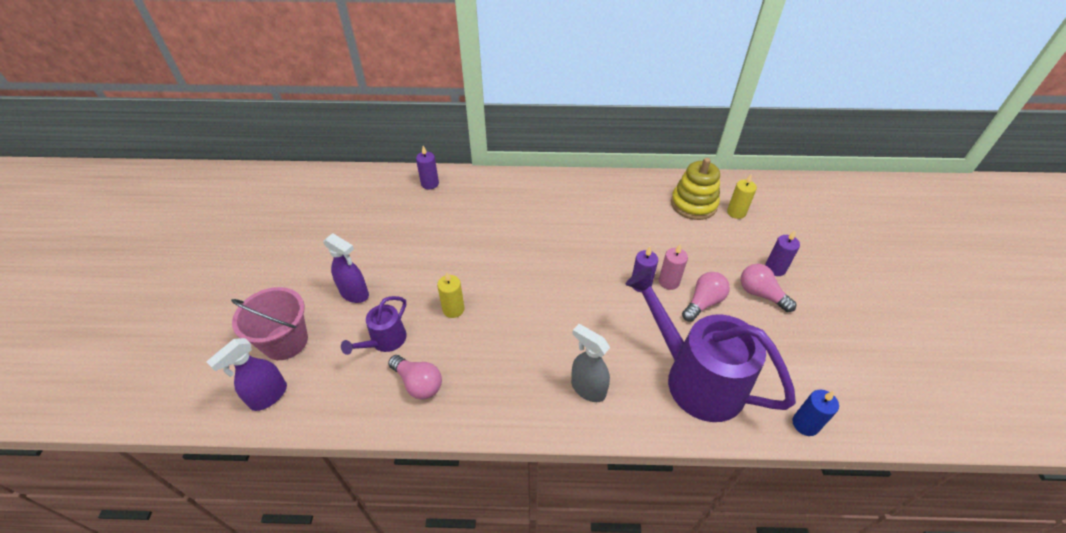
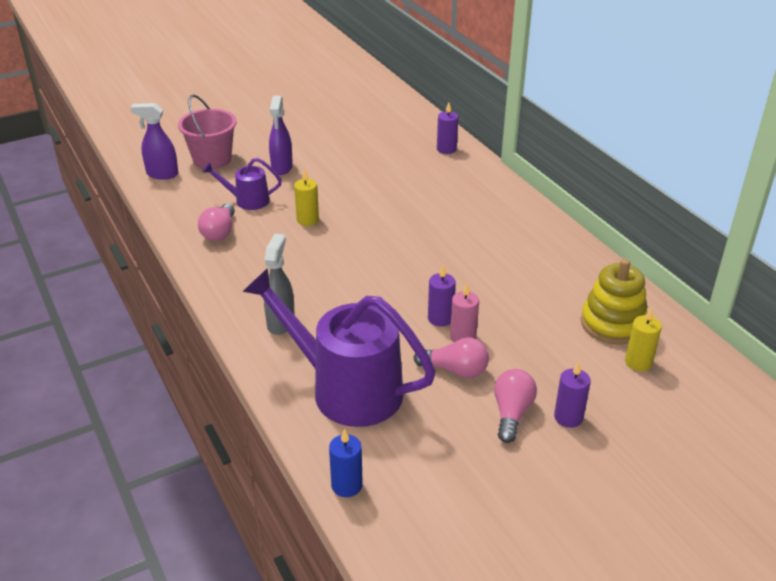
camera: 60 degrees right, 10 degrees down
purple watering can [626,268,796,422] -> purple watering can turned 75 degrees counterclockwise [242,268,436,427]

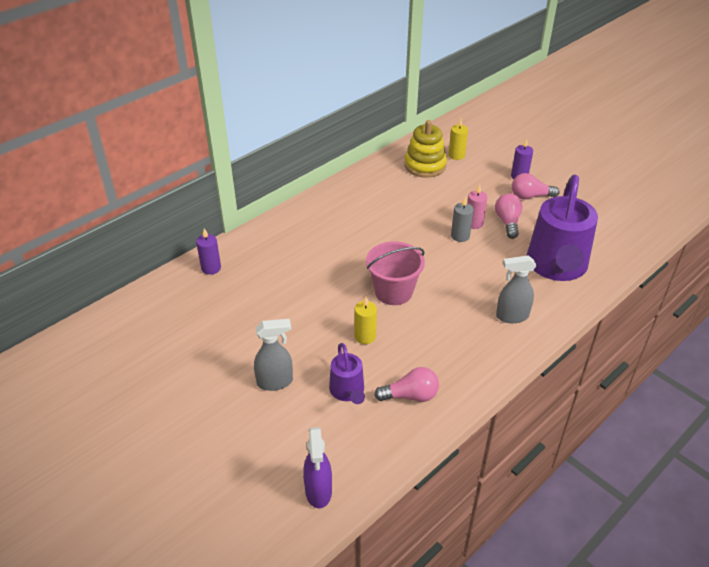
camera: 105 degrees left, 5 degrees up
pink bucket [178,94,237,169] -> pink bucket moved to [366,242,425,305]
purple spray bottle [269,96,293,175] -> grey spray bottle [254,319,293,391]
blue candle [329,429,363,497] -> none
purple candle [428,265,456,326] -> grey candle [451,196,474,242]

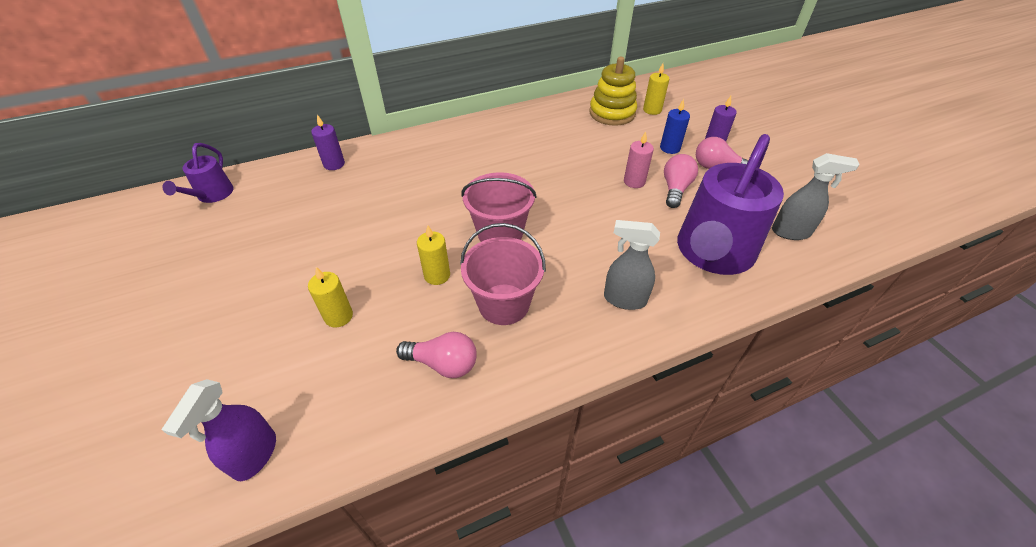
camera: 20 degrees right, 5 degrees up
grey spray bottle [254,319,293,391] -> grey spray bottle moved to [772,153,860,240]
purple watering can [329,343,365,404] -> purple watering can moved to [162,143,234,203]
grey candle [451,196,474,242] -> none
none -> yellow candle [308,267,353,328]
none -> pink bucket [460,223,546,325]
none -> blue candle [660,99,690,154]

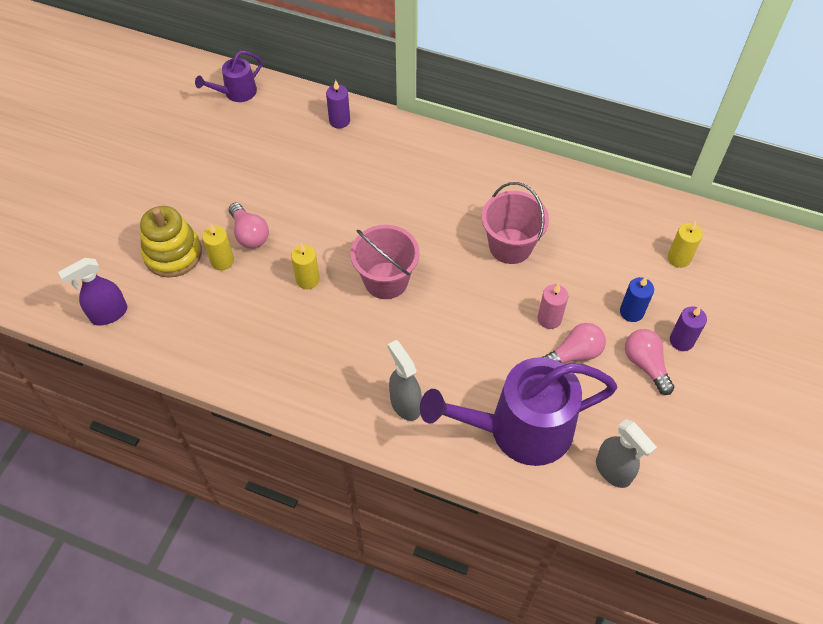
camera: 45 degrees right, 10 degrees up
pink light bulb [396,332,477,378] -> pink light bulb moved to [229,203,269,248]
pink bucket [460,223,546,325] -> pink bucket moved to [482,182,549,264]
yellow stacking toy [589,57,637,126] -> yellow stacking toy moved to [140,206,202,278]

